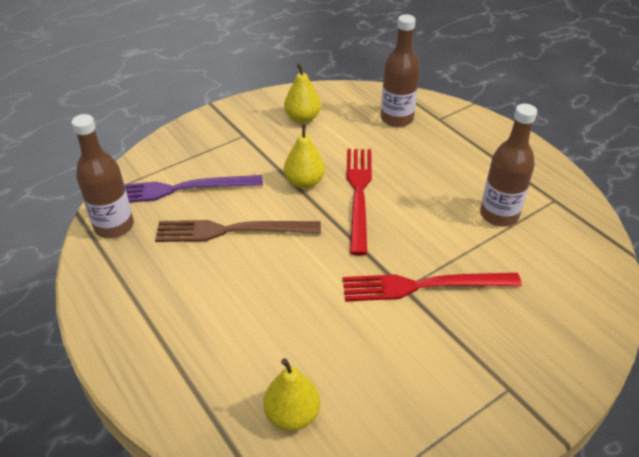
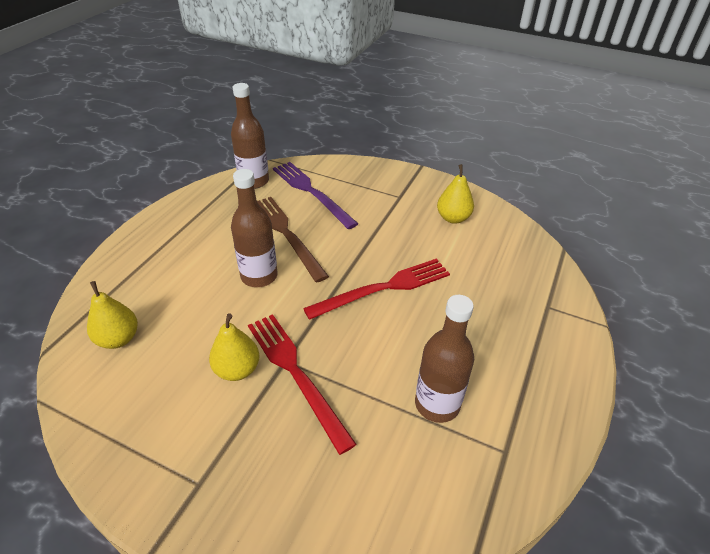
camera: 60 degrees right, 0 degrees up
yellow pear [284,124,325,189] -> yellow pear moved to [209,313,260,381]
brown bottle [381,14,420,127] -> brown bottle moved to [231,169,278,287]

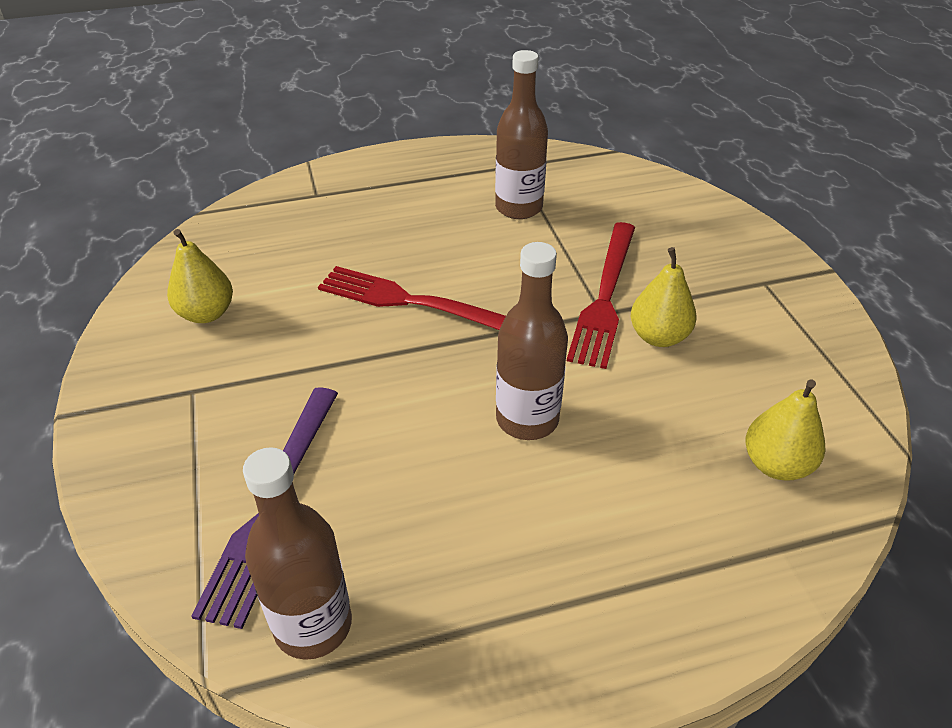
camera: 130 degrees left, 0 degrees up
brown fork [257,197,329,283] -> none

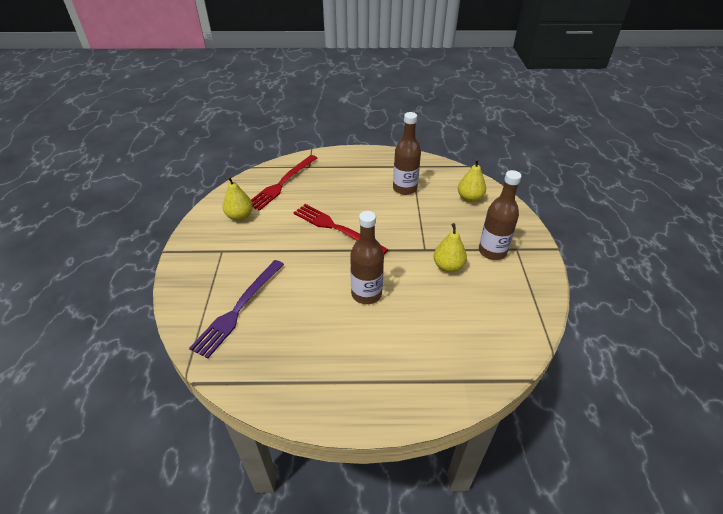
camera: 15 degrees right, 0 degrees up
brown bottle [243,447,352,660] -> brown bottle moved to [479,170,521,260]
red fork [567,222,635,369] -> red fork moved to [251,155,317,211]
yellow pear [746,380,825,481] -> yellow pear moved to [458,158,486,202]

